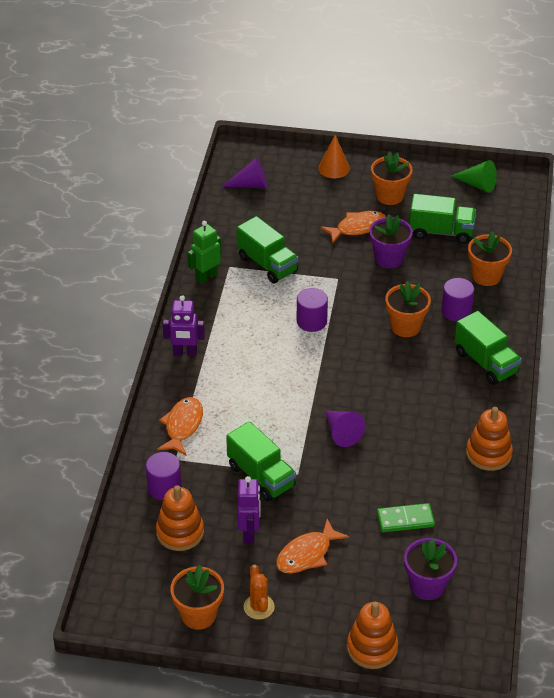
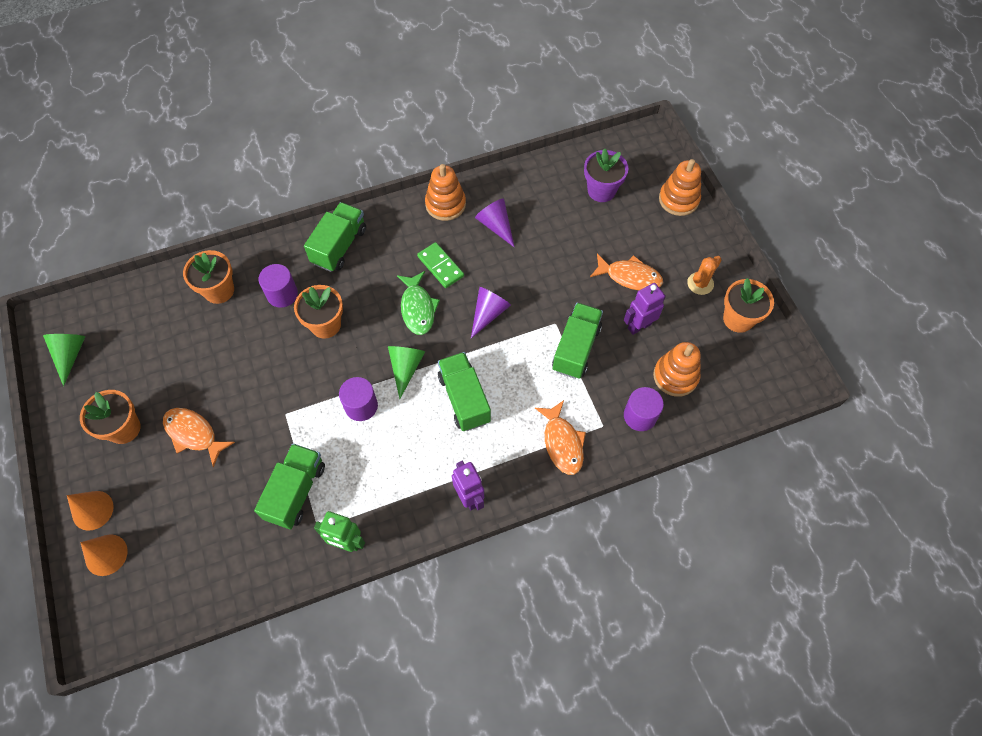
camera: 120 degrees left, 20 degrees up
orange fish [157,397,203,456] -> orange fish turned 90 degrees counterclockwise [535,400,586,475]
purple cone [222,158,267,188] -> purple cone moved to [475,198,514,247]
purple flower pot [369,214,413,268] -> none
green domino [377,503,435,532] -> green domino moved to [417,242,464,288]
green truck [409,194,476,244] -> green truck moved to [438,352,491,431]
none -> orange cone [80,534,128,576]
none -> green cone [388,346,425,399]
none -> green fish [397,271,440,335]

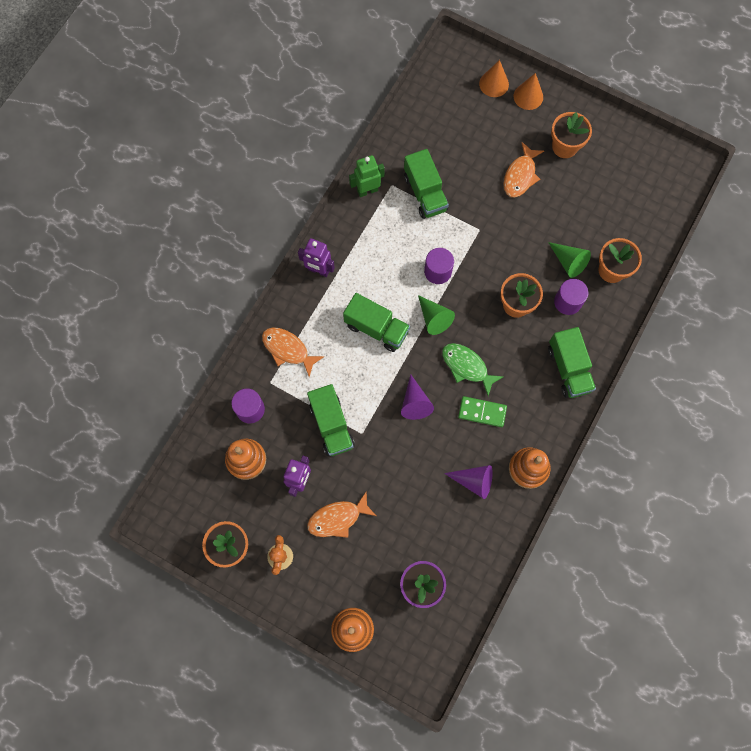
camera: 140 degrees right, 10 degrees up
green cone [43,334,85,386] -> green cone moved to [548,242,591,278]
orange fish [163,408,235,467] -> orange fish turned 120 degrees clockwise [503,142,544,198]

